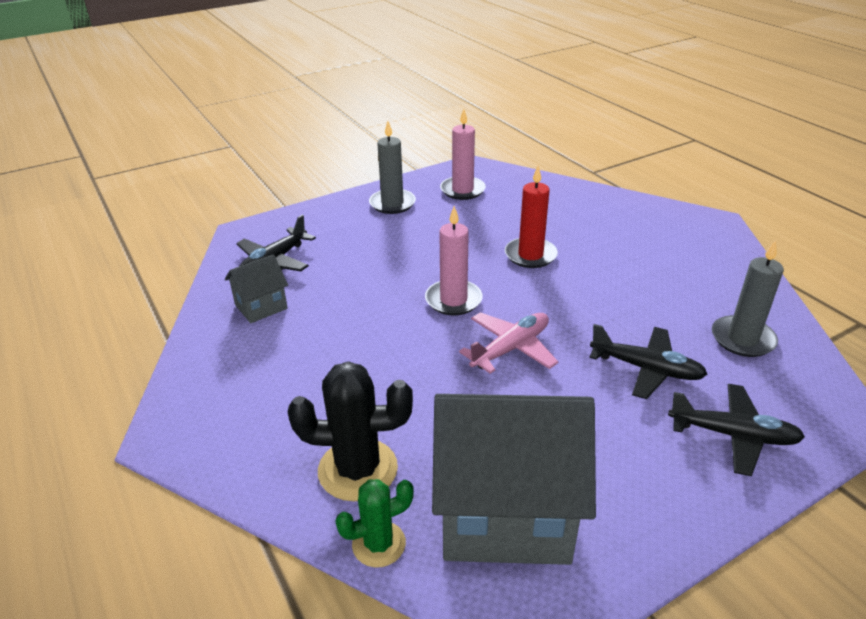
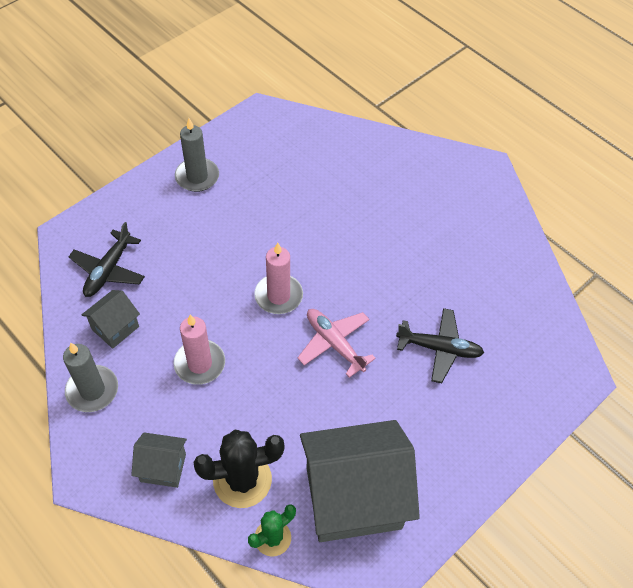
camera: 15 degrees left, 20 degrees up
pink candle [440,109,486,200] -> pink candle moved to [174,314,225,385]
pink plane [459,312,558,374] -> pink plane turned 75 degrees counterclockwise [297,309,376,378]
red candle [505,166,558,268] -> none
black plane [668,384,805,476] -> none
grey candle [712,240,784,357] -> grey candle moved to [63,342,118,412]
none -> grey house [131,432,187,488]

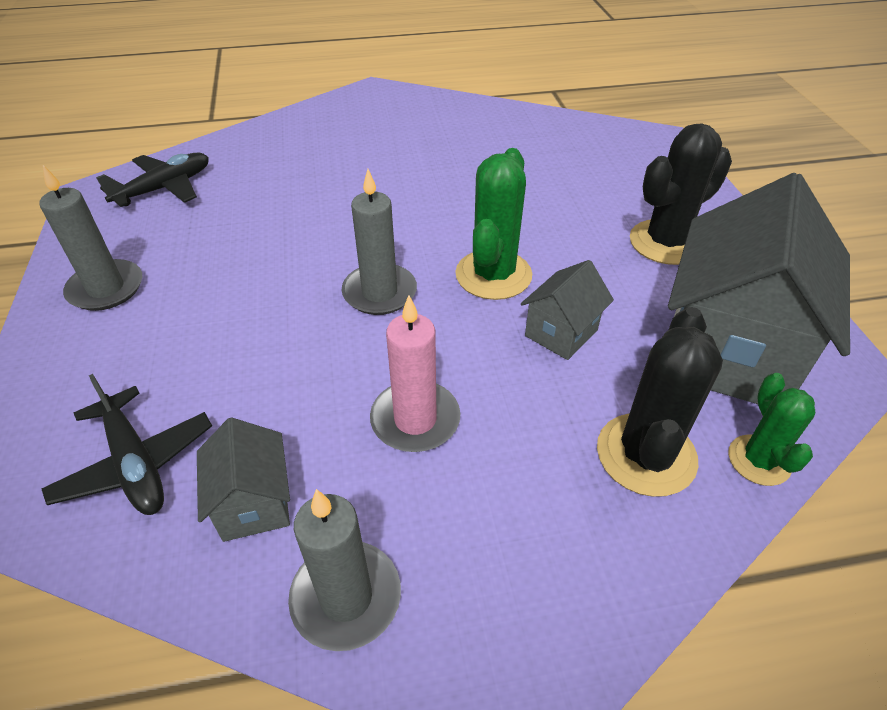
camera: 55 degrees left, 10 degrees down
grey house [131,432,187,488] -> grey house moved to [521,260,614,360]
pink candle [254,243,303,314] -> grey candle [342,169,417,315]
pink plane [297,309,376,378] -> green cactus [455,148,532,300]
black plane [396,308,484,383] -> black plane moved to [96,153,209,207]
none -> black cactus [630,123,732,265]

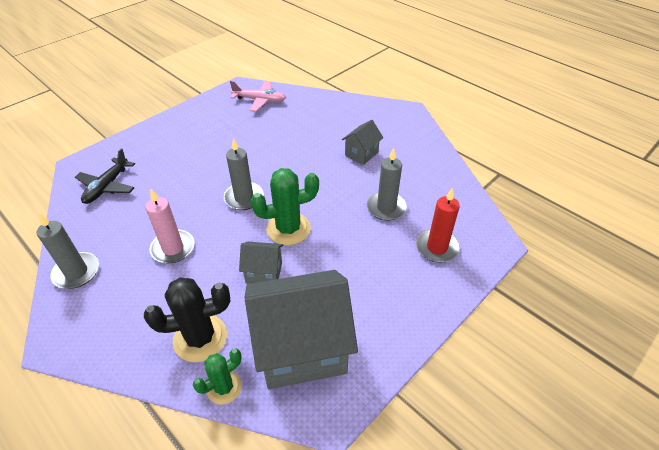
camera: 55 degrees right, 0 degrees up
grey candle [39,165,142,311] -> grey candle moved to [366,148,407,221]
black plane [96,153,209,207] -> pink plane [230,81,286,112]
grey house [197,417,290,542] -> grey house moved to [342,120,383,165]
black cactus [630,123,732,265] -> none
none -> red candle [416,188,460,263]

